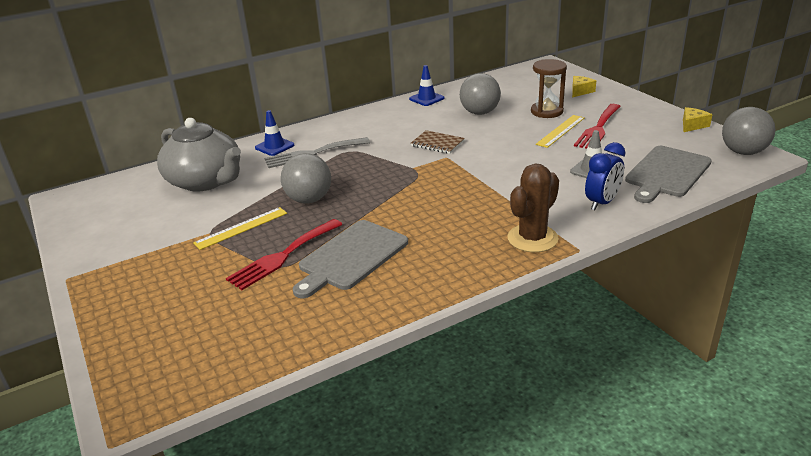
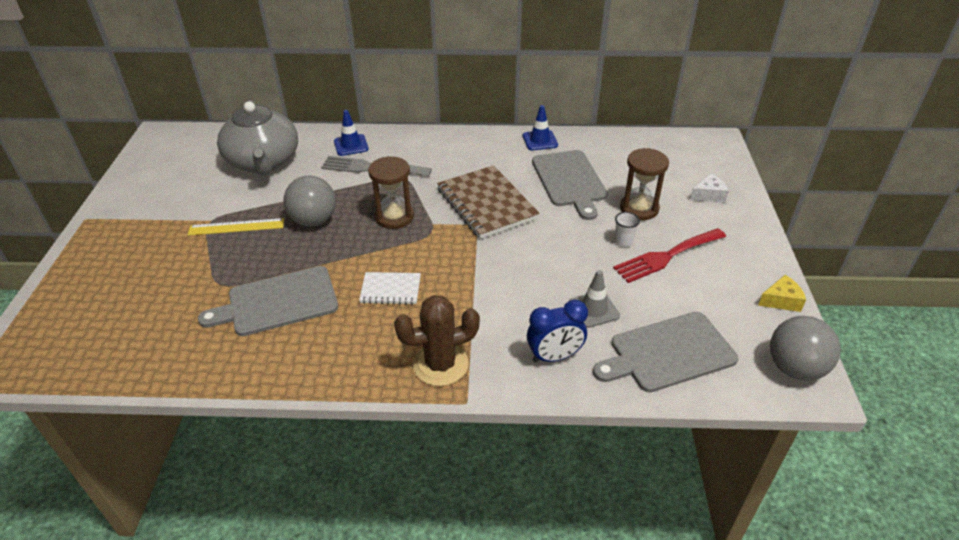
camera: 30 degrees right, 10 degrees up
red fork [226,219,343,290] -> none
brown notebook [411,130,465,154] -> brown notebook [437,165,540,239], size x1.87
grey ball [460,73,501,115] -> grey cutting board [532,150,608,220]
yellow ruler [536,115,585,148] -> white cup [614,212,640,247]
yellow cheese [572,76,596,97] -> white cheese [690,173,729,203]
none -> white notebook [359,272,421,305]
none -> brown hourglass [368,156,414,229]

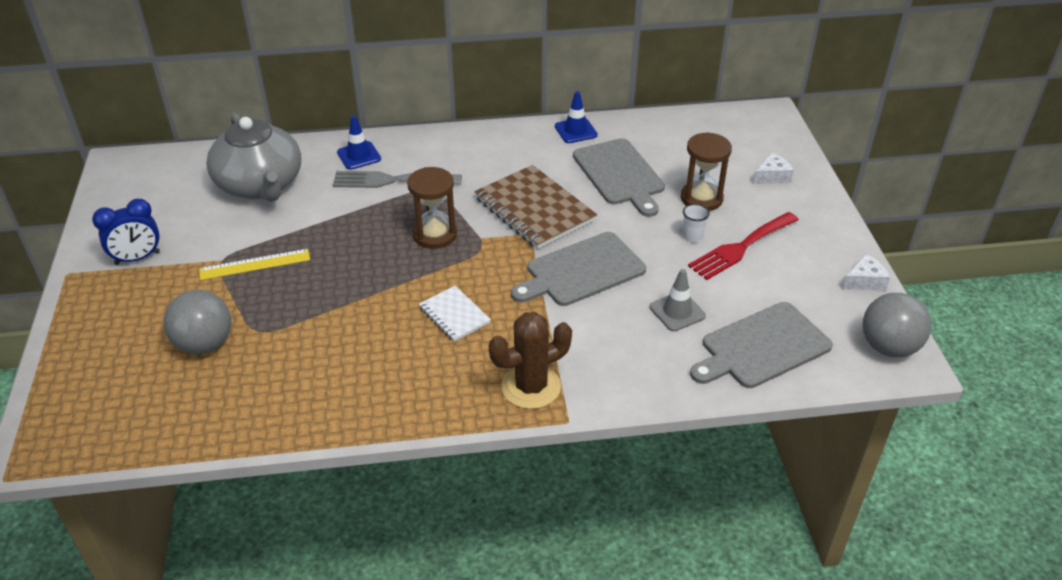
camera: 10 degrees left, 0 degrees up
grey cutting board [198,266,338,336] -> grey cutting board moved to [511,232,646,306]
grey ball [283,175,336,227] -> grey ball moved to [163,290,231,354]
white notebook [359,272,421,305] -> white notebook turned 60 degrees clockwise [419,286,491,342]
blue clock [527,300,588,363] -> blue clock moved to [92,199,160,265]
yellow cheese [758,275,806,312] -> white cheese [843,254,890,291]

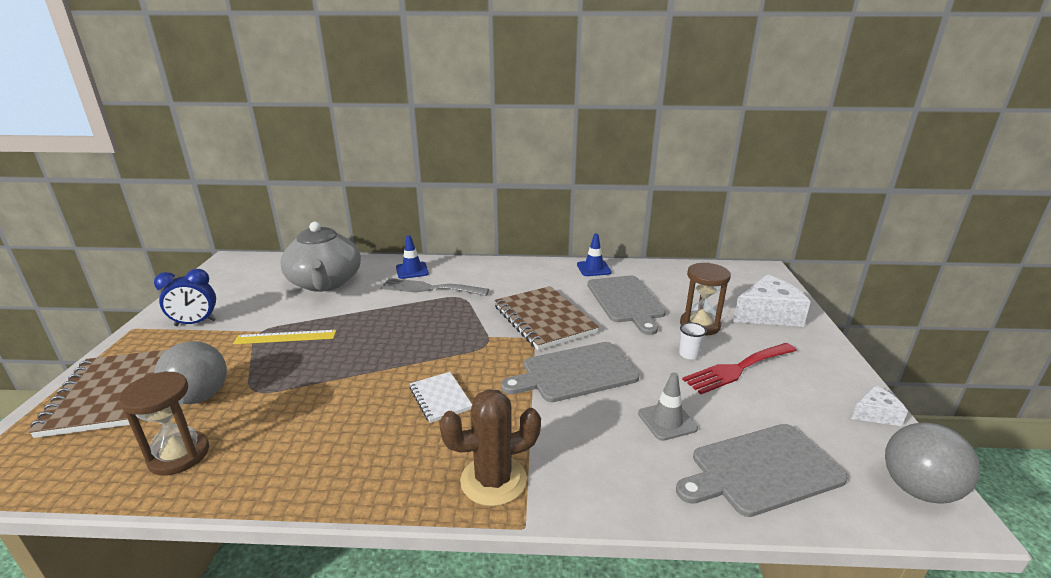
camera: 10 degrees right, 15 degrees down
brown hourglass [407,167,457,249] -> brown hourglass moved to [119,371,209,475]
white cheese [753,152,794,184] -> white cheese [733,274,811,327], size x1.91
none -> brown notebook [28,349,168,438]

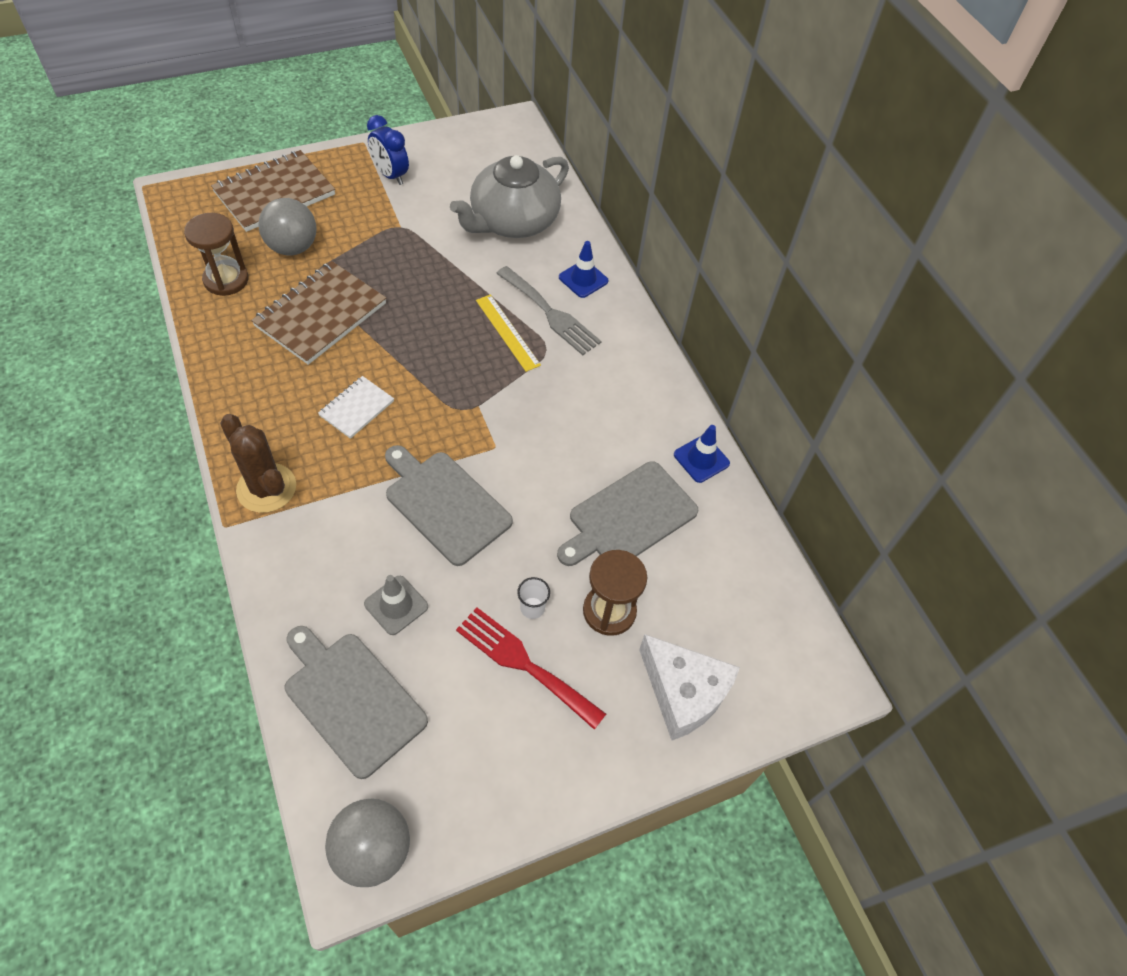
camera: 60 degrees right, 30 degrees up
yellow ruler [233,330,336,344] -> yellow ruler moved to [476,294,541,372]
grey fork [381,278,489,296] -> grey fork turned 150 degrees clockwise [496,266,601,355]
brown notebook [494,286,599,350] -> brown notebook moved to [251,261,386,365]
white cheese [851,385,908,426] -> none

